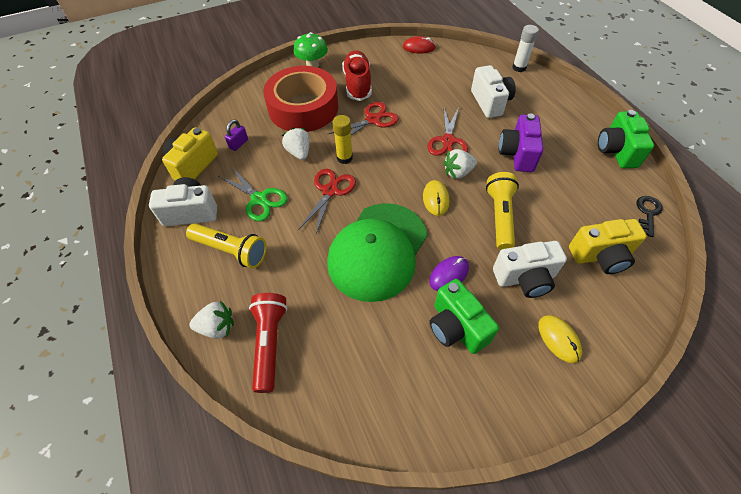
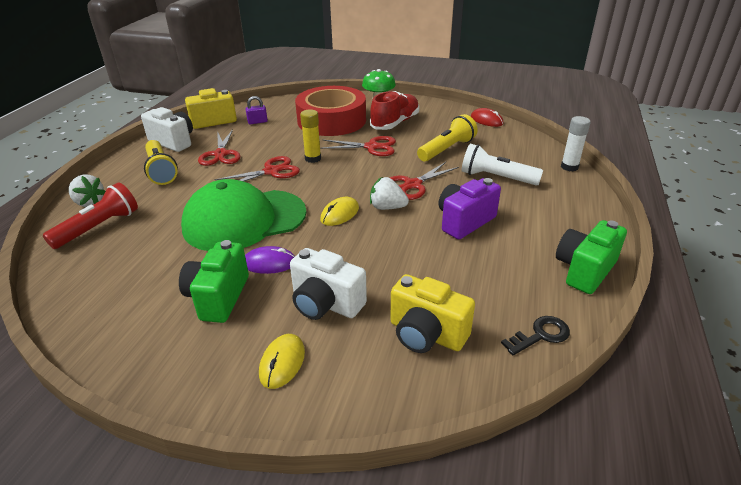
camera: 40 degrees right, 20 degrees down
green scissors [218,166,288,221] -> red scissors [198,129,240,166]
white strawberry [282,128,310,160] -> none
white camera [471,65,516,118] -> white flashlight [462,144,543,185]
yellow flashlight [486,172,519,250] -> yellow flashlight moved to [417,114,478,161]

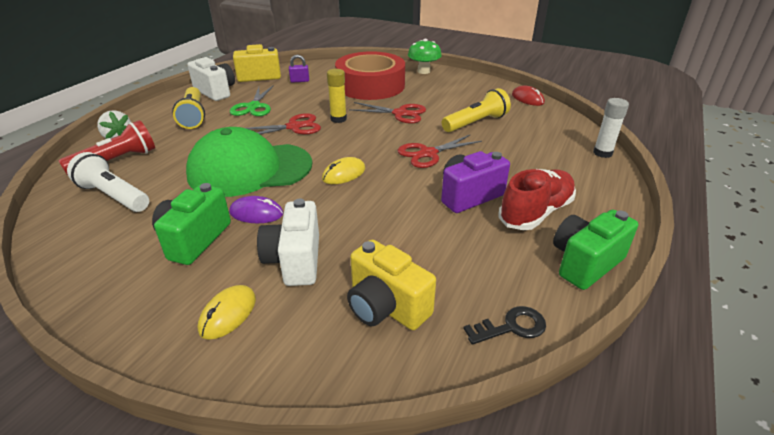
camera: 10 degrees right, 0 degrees up
red scissors [198,129,240,166] -> green scissors [230,85,274,116]
white camera [290,248,367,320] -> white camera turned 45 degrees clockwise [257,199,319,286]
red shoe [370,91,419,130] -> red shoe moved to [498,169,576,230]
white strawberry [370,177,409,210] -> none
white flashlight [462,144,543,185] -> white flashlight moved to [67,152,149,212]

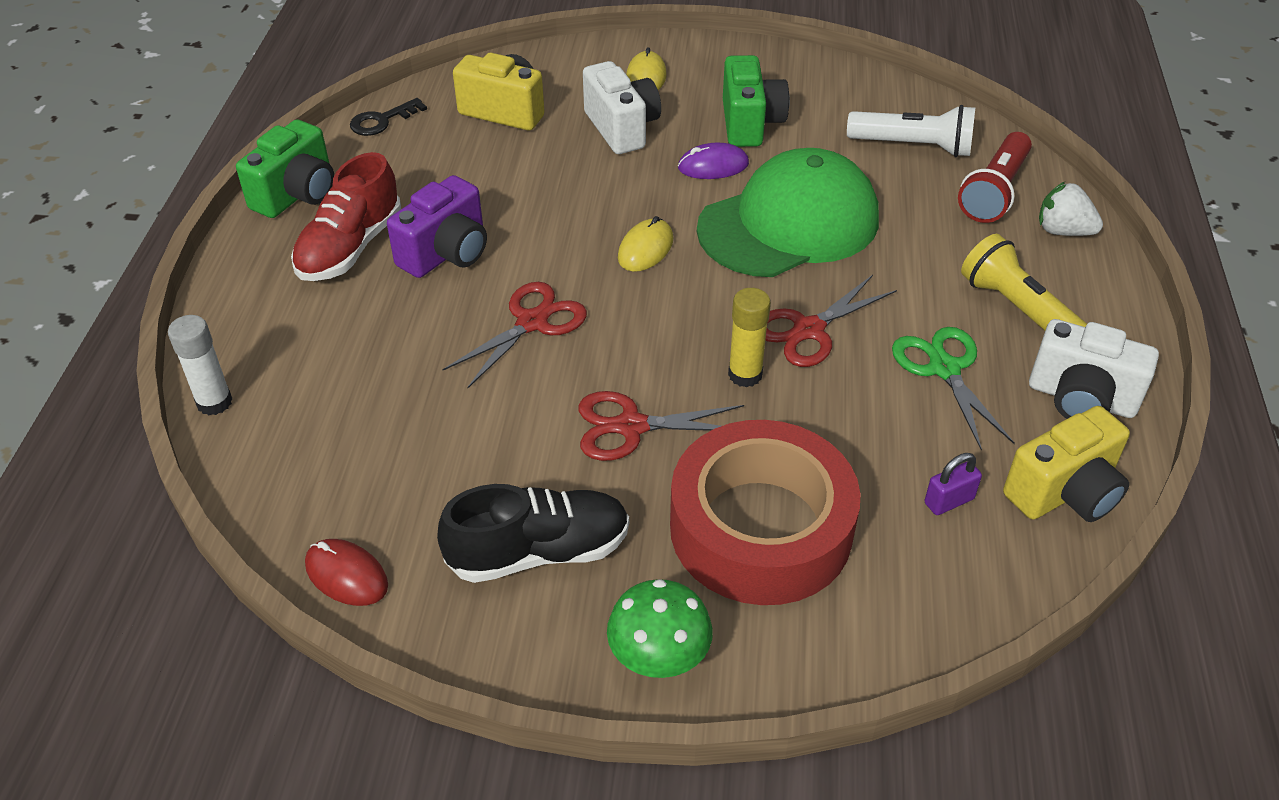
camera: 160 degrees right, 10 degrees up
yellow flashlight [442,88,511,132] -> none
none -> black shoe [437,484,629,583]

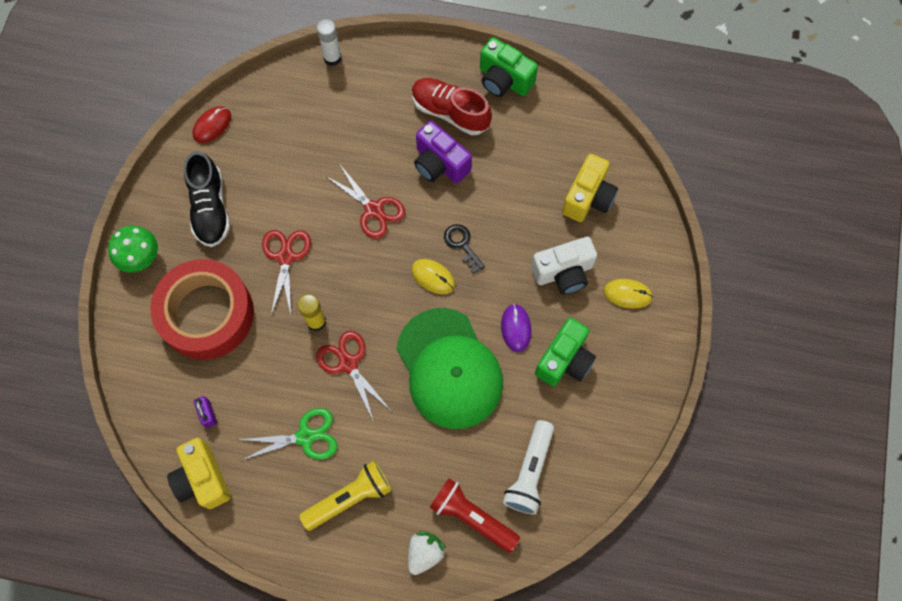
camera: 95 degrees right, 25 degrees up
black key [350,98,427,136] -> black key moved to [444,224,485,274]
green camera [723,55,790,147] -> green camera turned 60 degrees counterclockwise [535,318,596,386]
white camera [1029,319,1159,419] -> none

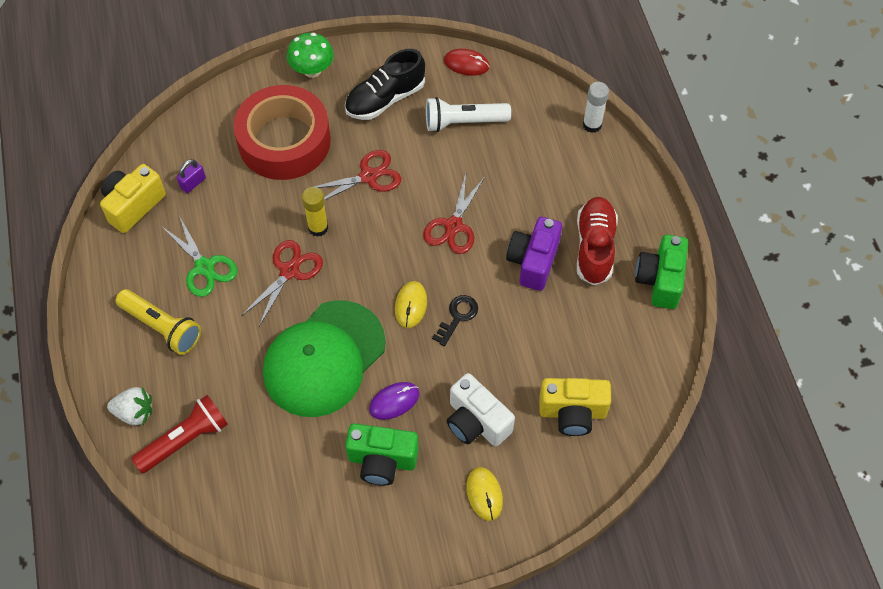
camera: 65 degrees right, 10 degrees down
red flashlight [429,478,520,553] -> red flashlight turned 45 degrees clockwise [131,395,228,473]
white flashlight [503,420,554,514] -> white flashlight moved to [426,97,511,132]

